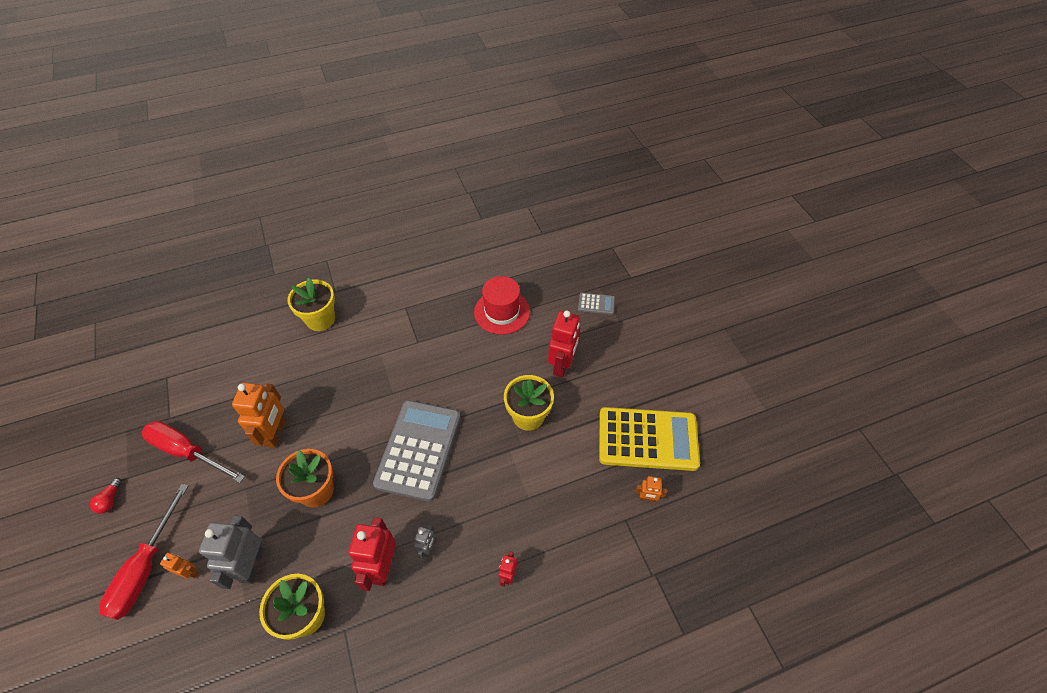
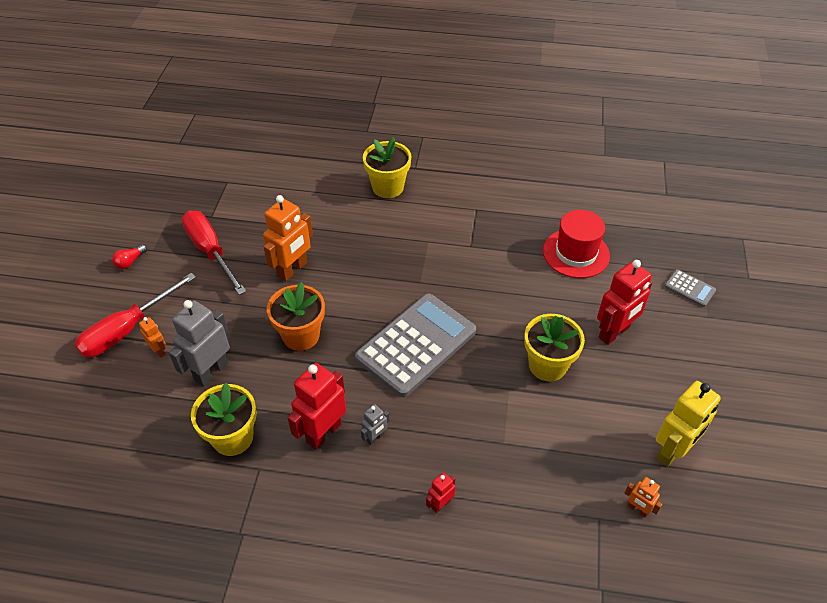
camera: 30 degrees right, 5 degrees down
yellow calculator [599,407,700,471] -> yellow robot [656,381,721,467]

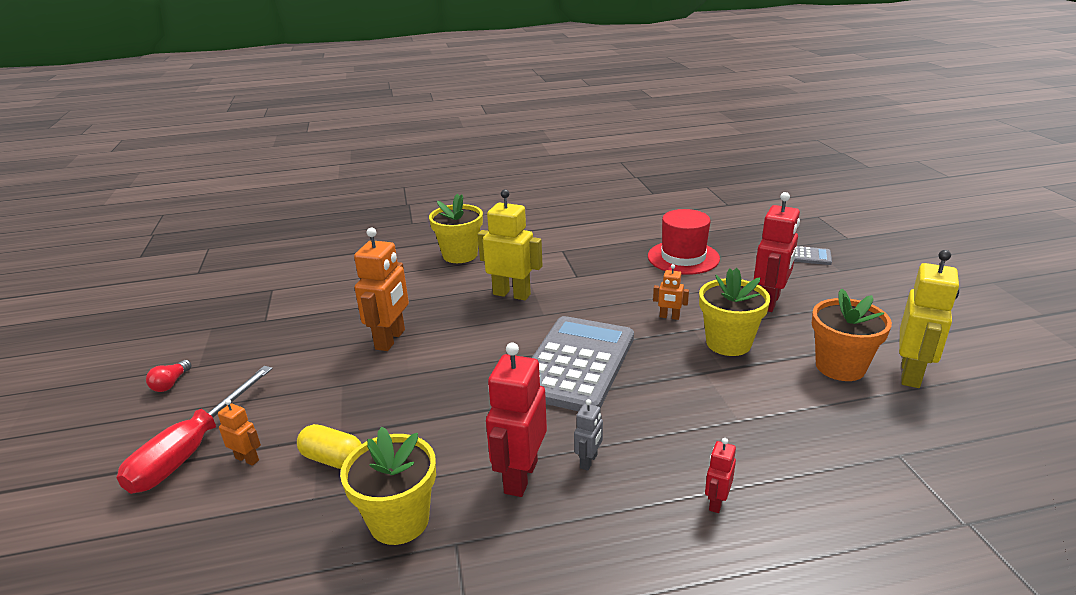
camera: 20 degrees left, 20 degrees down
grey robot [169,300,230,386] -> yellow capsule [297,424,361,469]
red screwdriver [182,211,246,295] -> none
orange flower pot [267,282,325,351] -> orange flower pot moved to [812,288,892,381]
orange robot [625,477,663,518] -> orange robot moved to [653,264,689,320]
none -> yellow robot [478,189,543,300]

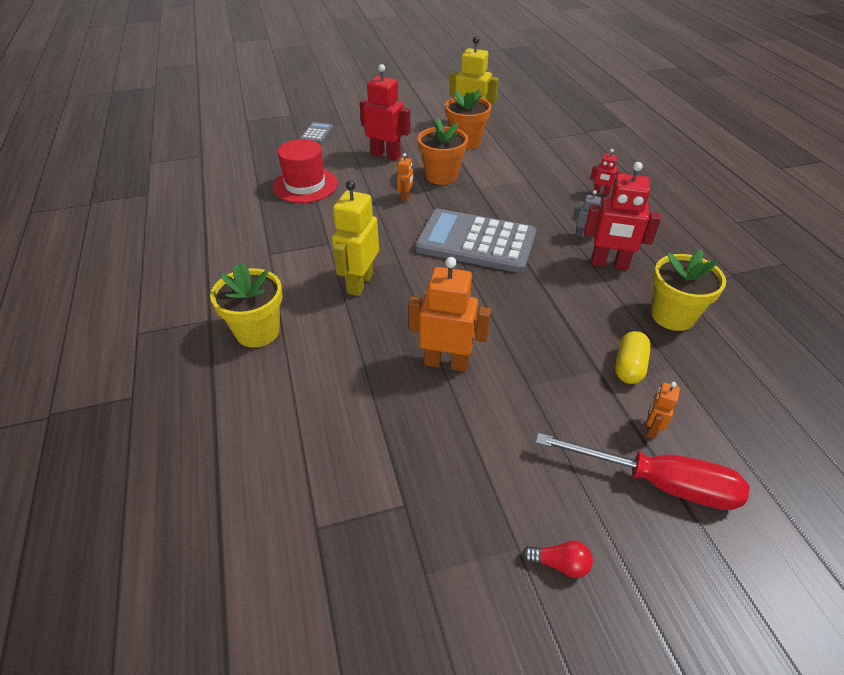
camera: 95 degrees left, 15 degrees up
yellow flower pot [699,268,771,356] -> orange flower pot [418,119,468,185]

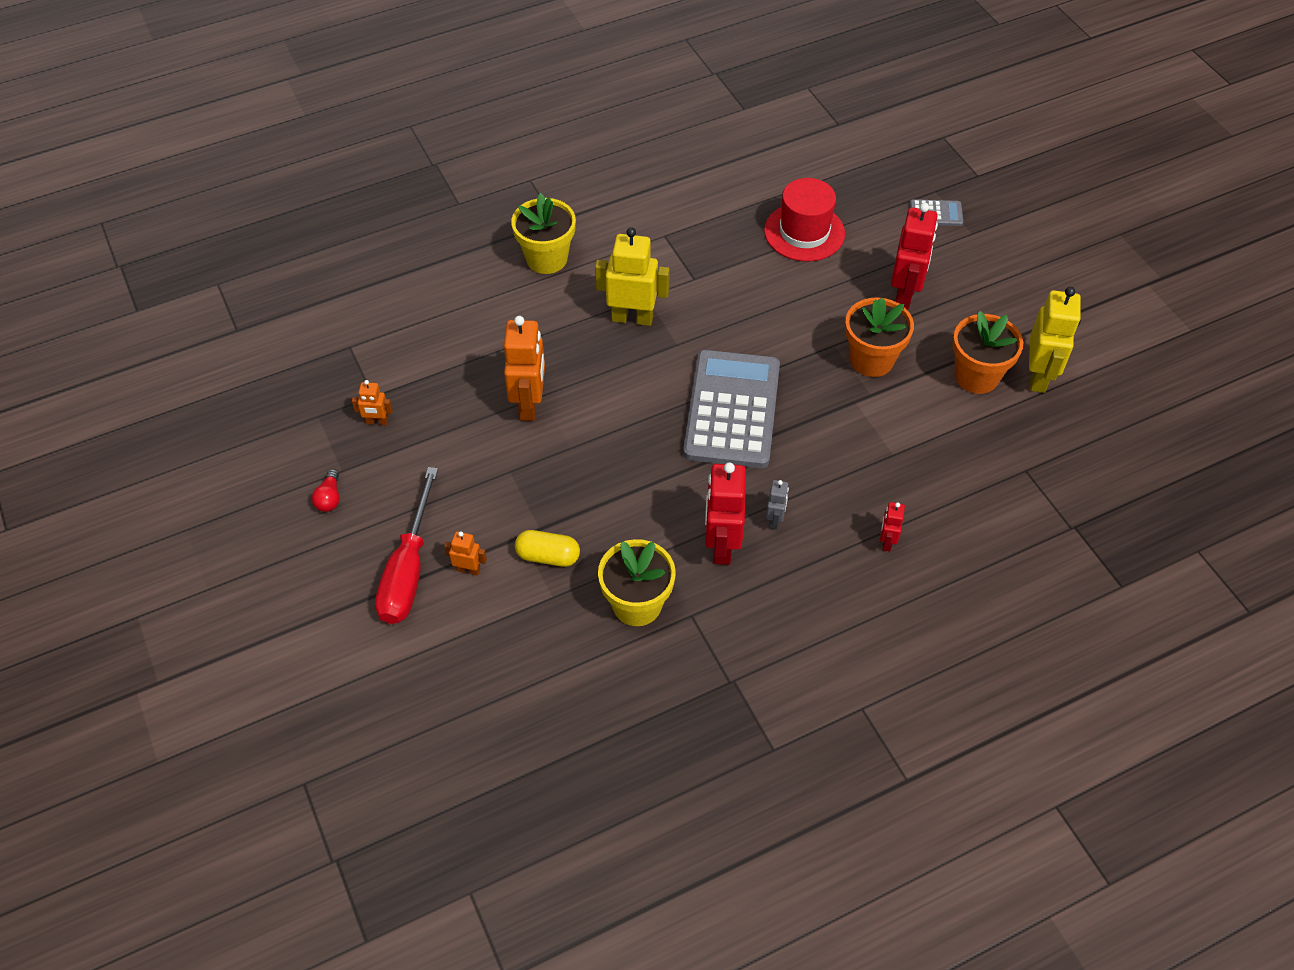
camera: 80 degrees right, 10 degrees up
orange robot [397,153,413,202] -> orange robot moved to [352,380,393,425]

